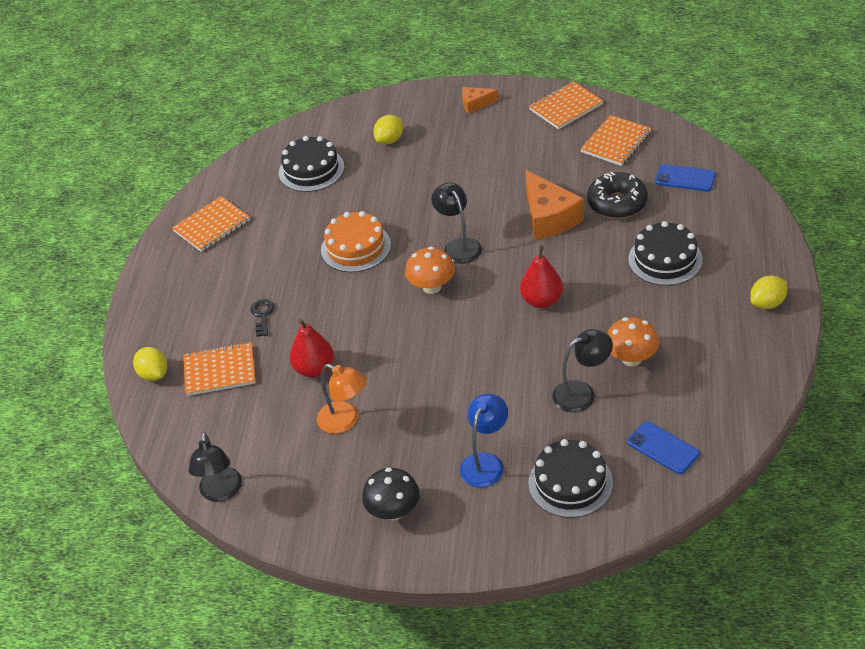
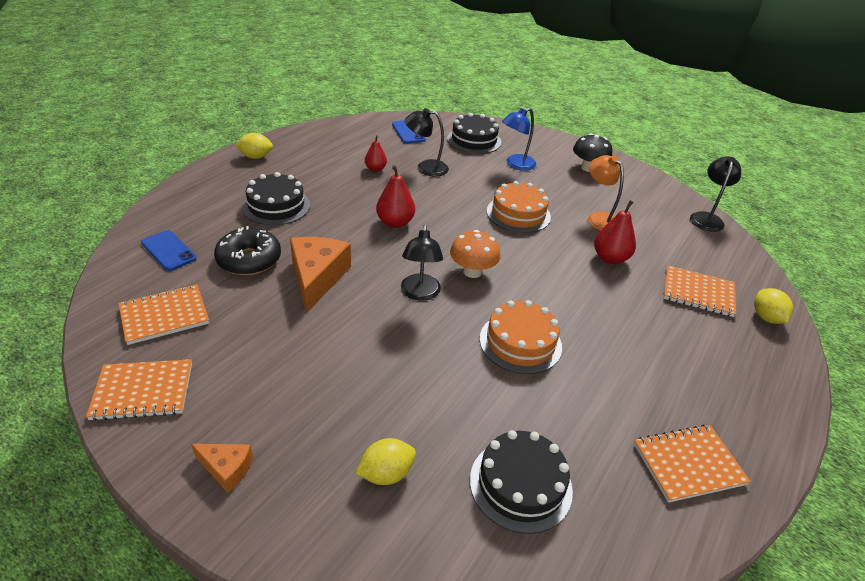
camera: 160 degrees left, 5 degrees down
black key [251,299,275,337] -> none
orange mushroom [607,317,659,367] -> red pear [365,135,387,172]
none -> orange cake [487,181,551,233]

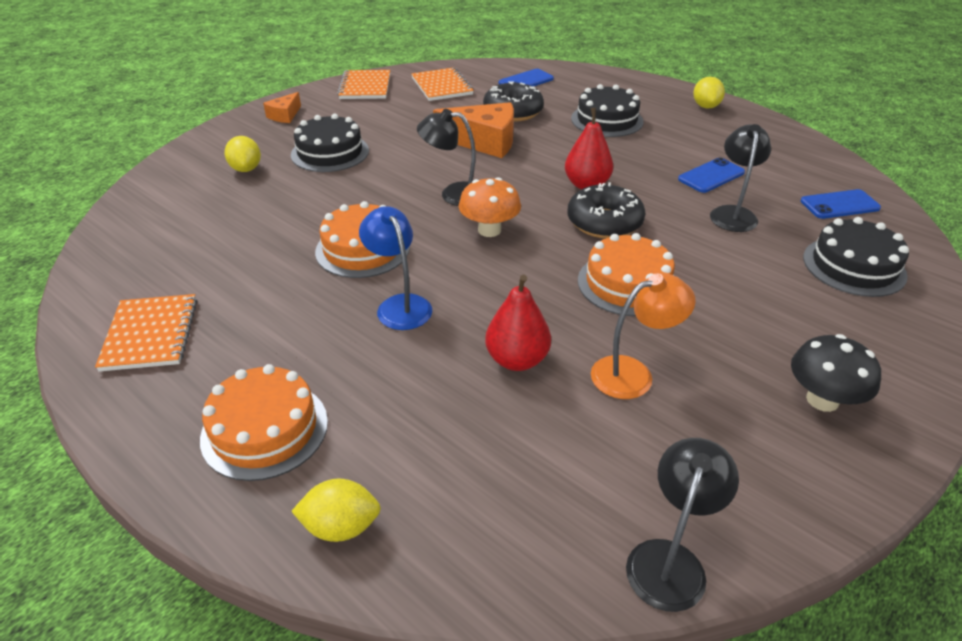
camera: 100 degrees right, 0 degrees up
red pear [365,135,387,172] -> blue phone [678,157,745,193]
black cake [470,430,573,534] -> black cake moved to [291,114,369,172]
blue lamp [502,108,537,171] -> blue lamp moved to [359,206,432,330]
orange notebook [663,265,736,317] -> none
black lamp [690,157,741,232] -> black lamp turned 90 degrees counterclockwise [626,438,739,612]
none -> orange cake [200,364,328,481]
none -> black donut [567,182,645,239]

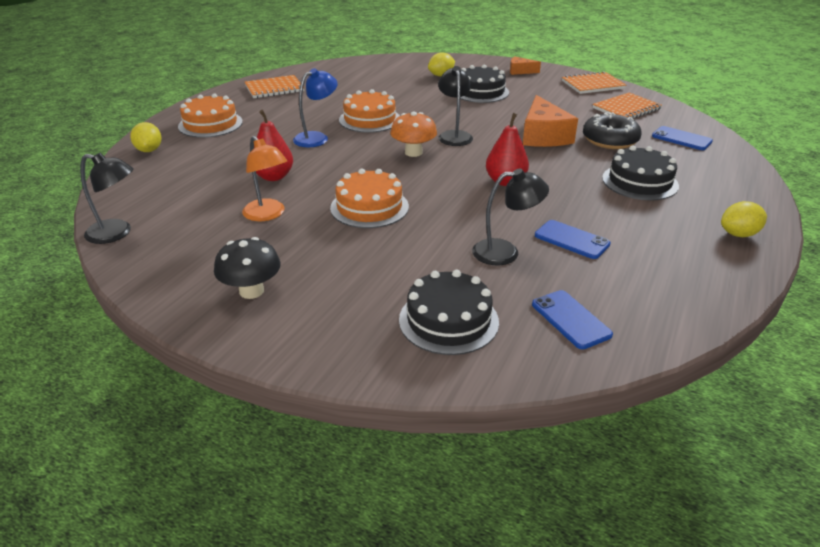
camera: 75 degrees right, 5 degrees down
black donut [567,182,645,239] -> none

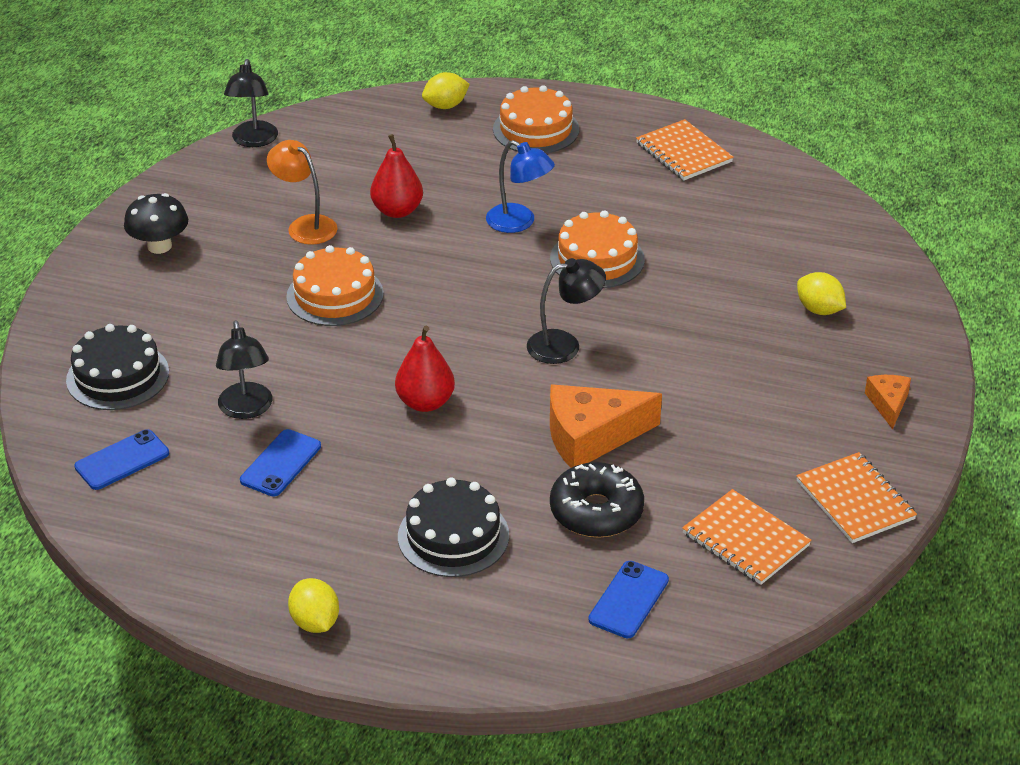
camera: 80 degrees right, 5 degrees up
orange lamp [242,136,287,221] -> orange lamp turned 90 degrees clockwise [267,140,338,245]
orange mushroom [390,111,437,157] -> none
black cake [460,65,509,103] -> none

